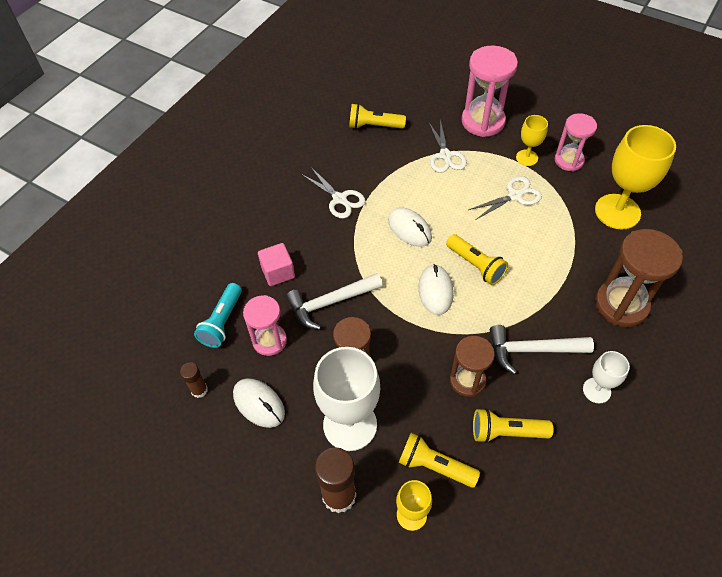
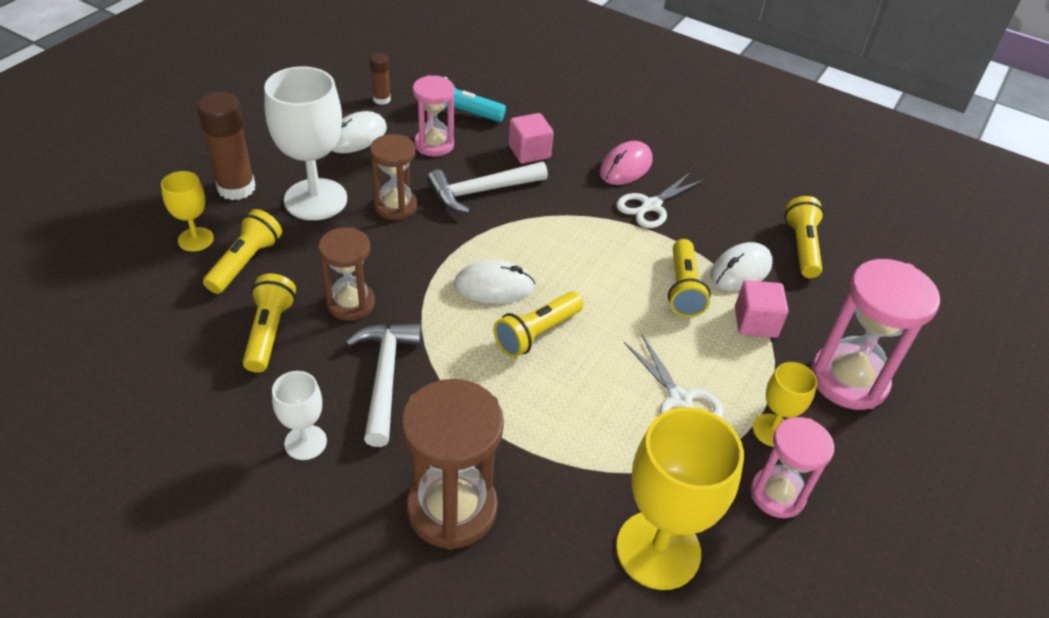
camera: 85 degrees right, 10 degrees down
white hammer [286,273,383,330] -> white hammer turned 90 degrees counterclockwise [427,162,548,213]
white mouse [388,207,432,247] -> white mouse moved to [710,242,773,291]
white scissors [428,120,467,173] -> pink cube [735,280,788,338]
none -> pink mouse [600,141,652,185]
none -> yellow flashlight [668,239,711,317]

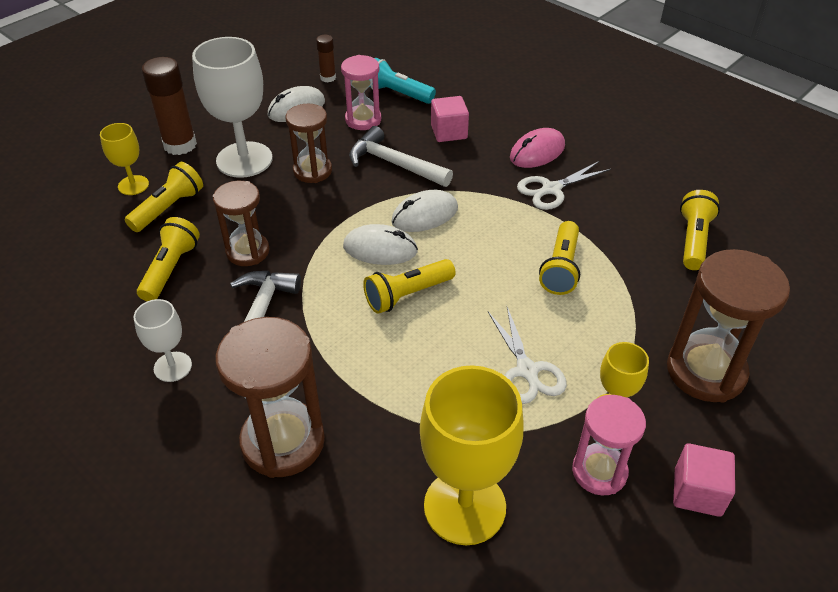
camera: 15 degrees right, 0 degrees up
white hammer [427,162,548,213] -> white hammer turned 45 degrees clockwise [349,126,453,187]
white mouse [710,242,773,291] -> white mouse moved to [391,190,458,232]
pink cube [735,280,788,338] -> pink cube moved to [673,443,735,517]
pink hourglass [811,259,940,410] -> brown hourglass [667,249,790,403]

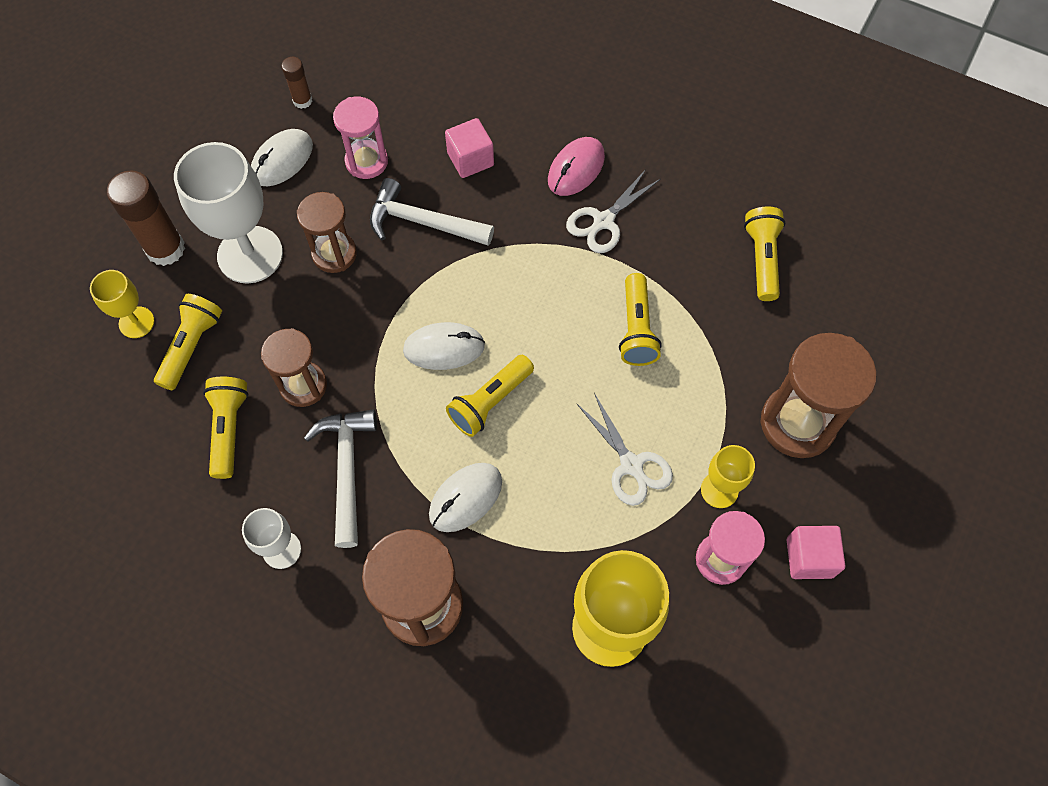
camera: 15 degrees left, 20 degrees up
turquoise flashlight [369,58,436,104] -> none
white mouse [391,190,458,232] -> white mouse moved to [429,463,502,532]

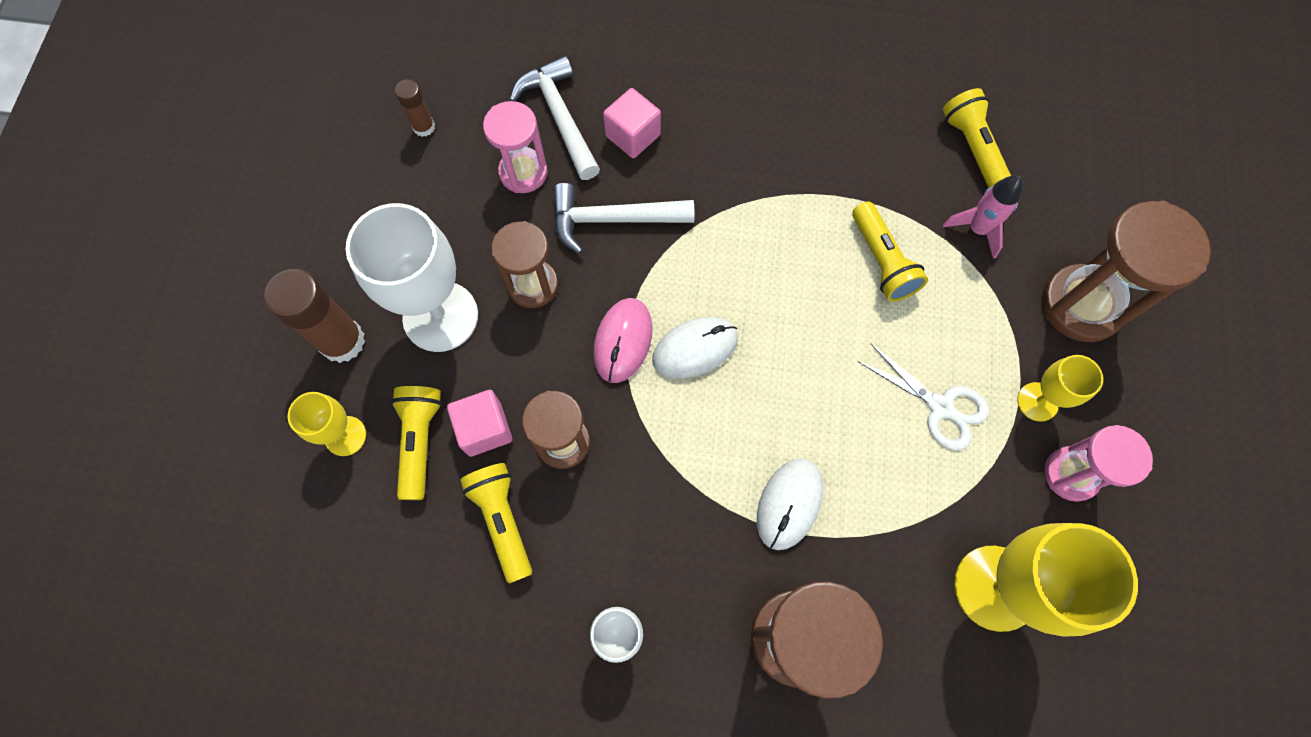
camera: 20 degrees left, 5 degrees up
white mouse [251,129,313,186] -> none
white hammer [304,409,377,548] -> white hammer moved to [510,56,600,180]
yellow flashlight [446,355,534,437] -> none
pink mouse [548,137,605,196] -> pink mouse moved to [593,298,652,383]
white scissors [566,169,661,253] -> none
pink cube [787,526,845,579] -> pink cube moved to [447,390,512,457]
none -> pink rocket [943,175,1023,259]

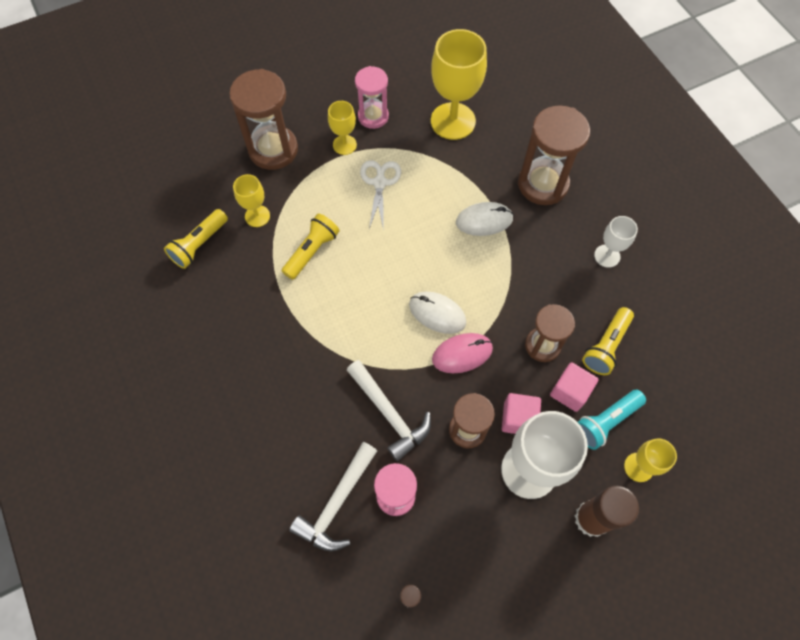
camera: 125 degrees left, 5 degrees down
yellow flashlight [391,386,442,500] -> turquoise flashlight [578,390,646,450]
pink cube [603,88,661,158] -> pink cube moved to [502,393,541,434]
pink rocket [943,175,1023,259] -> yellow goblet [233,174,270,227]

